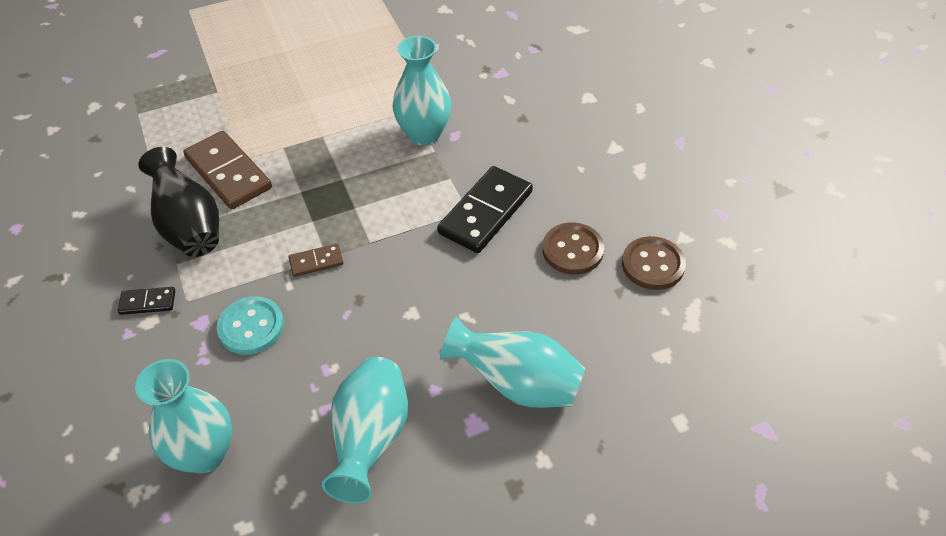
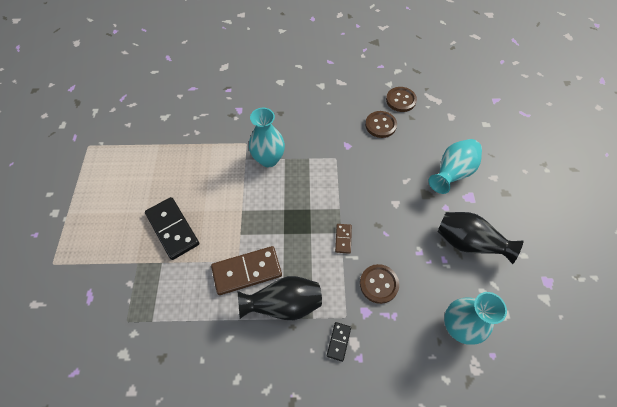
camera: 70 degrees left, 10 degrees up
turquoise button [217,296,284,355] -> brown button [360,264,399,304]
turquoise vase [322,357,408,503] -> black vase [438,212,523,264]
black domino [437,166,533,253] -> black domino moved to [145,197,199,260]

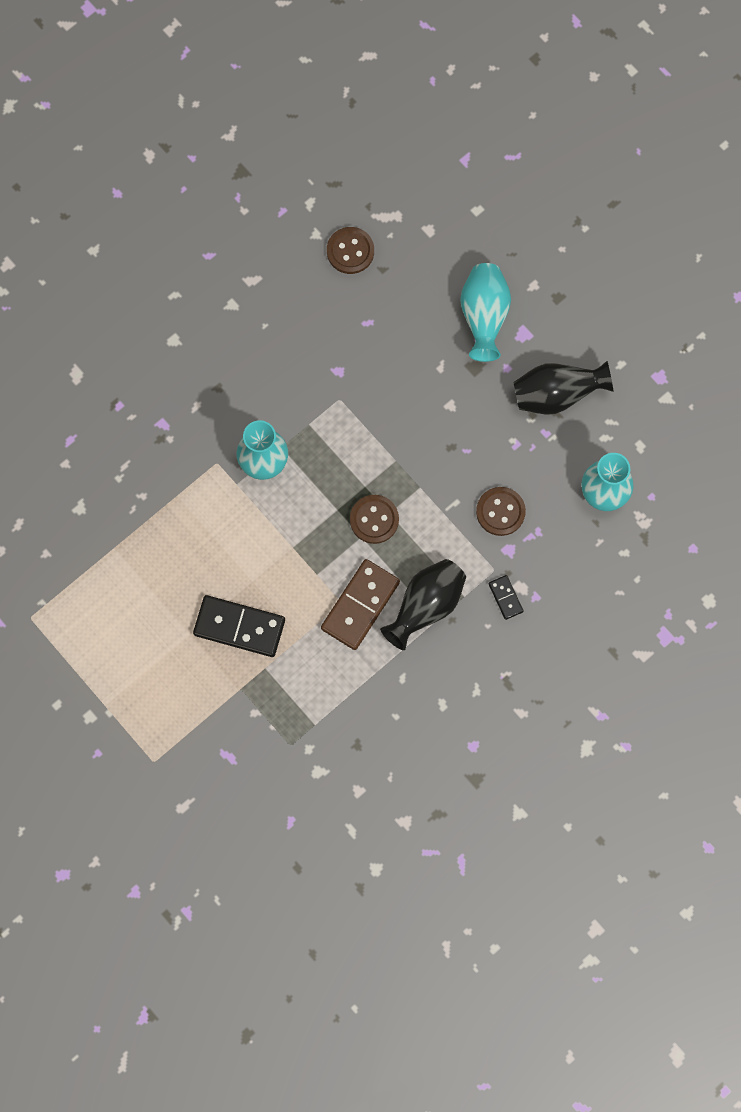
camera: 40 degrees left, 15 degrees up
brown domino [335,224,352,254] -> none
brown button [365,111,397,138] -> brown button moved to [350,495,399,544]

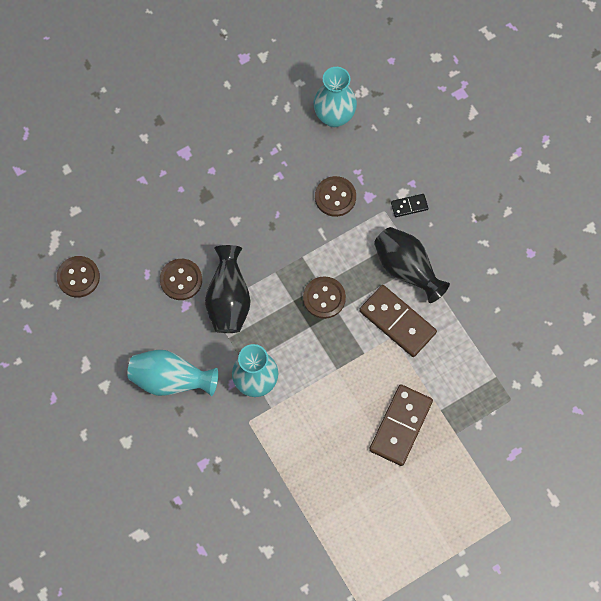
camera: 80 degrees left, 5 degrees down
black domino [193,595,285,657] -> brown domino [369,384,433,466]
turquoise vase [460,263,511,362] -> turquoise vase moved to [127,350,218,396]
black vase [514,361,614,415] -> black vase moved to [205,245,251,333]
none -> brown button [160,259,202,300]

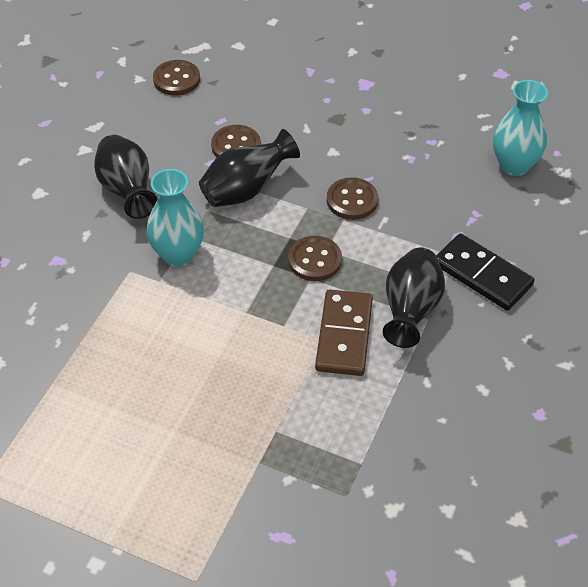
camera: 55 degrees right, 20 degrees down
turquoise vase [127,350,218,396] -> black vase [94,135,158,219]
brown button [315,176,356,217] -> brown button moved to [327,178,378,220]
brown domino [369,384,433,466] -> none
black domino [391,194,428,217] -> black domino [436,233,534,311], size x2.05

